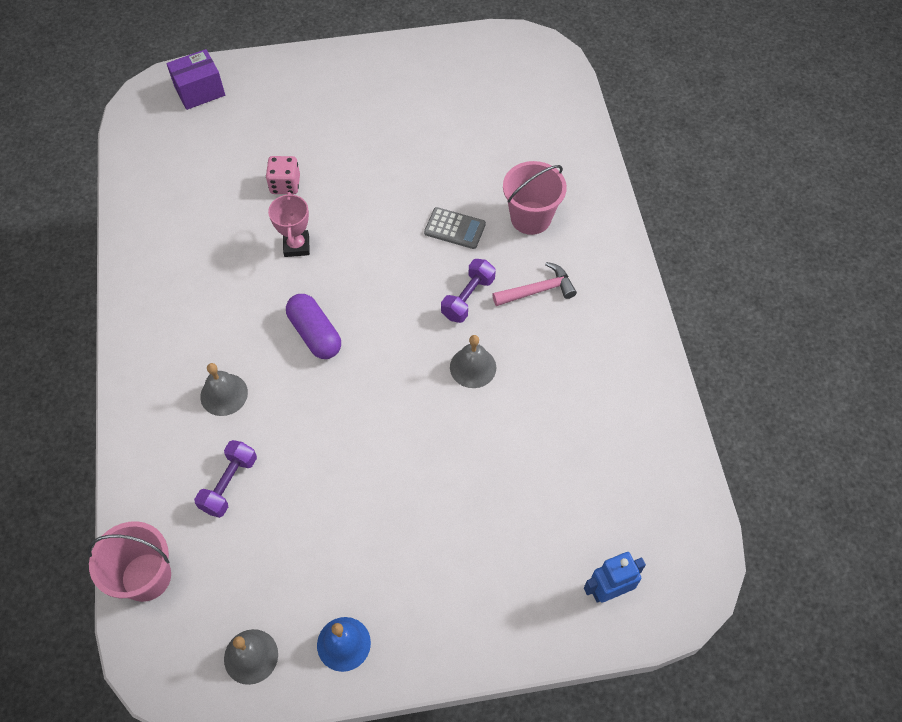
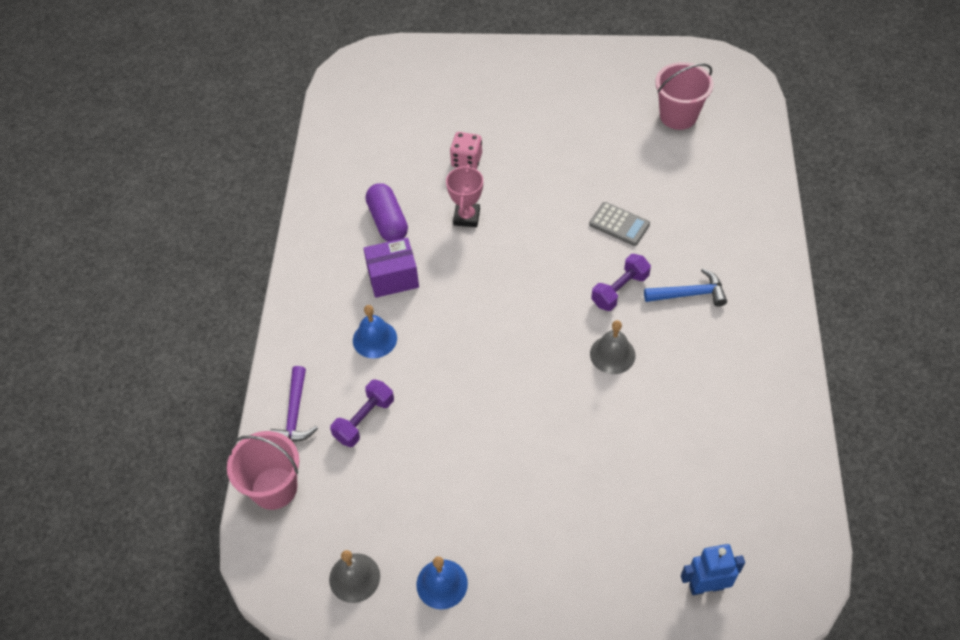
camera: 15 degrees right, 5 degrees down
purple box [166,49,225,110] -> purple box moved to [363,238,419,298]
grey bell [200,363,248,416] -> blue bell [353,305,397,358]
purple capsule [286,294,341,359] -> purple capsule moved to [366,183,408,242]
pink hammer [492,262,577,306] -> blue hammer [644,269,727,307]
pink bucket [503,161,567,235] -> pink bucket moved to [655,62,713,130]
none -> purple hammer [270,366,318,442]

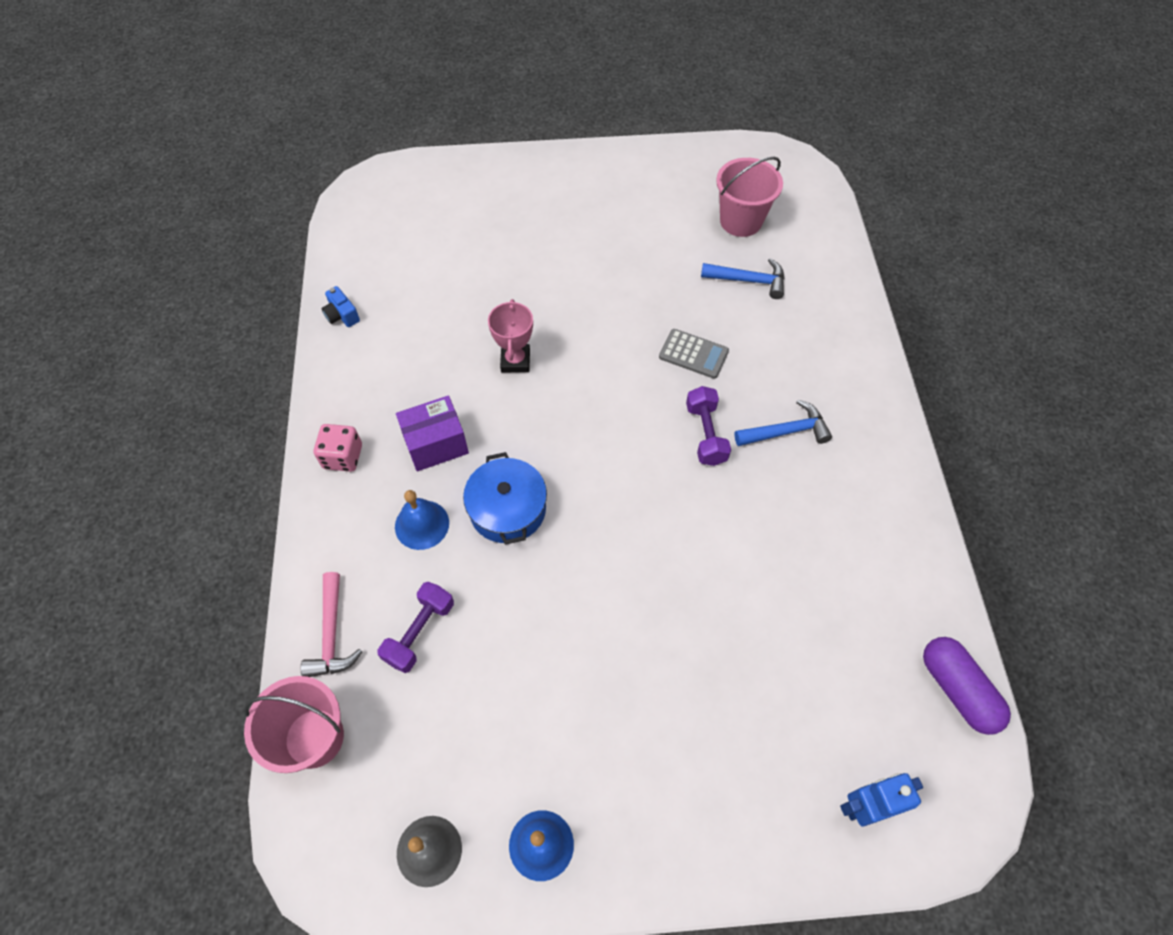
camera: 10 degrees left, 5 degrees up
purple hammer [270,366,318,442] -> pink hammer [301,572,362,677]
purple capsule [366,183,408,242] -> purple capsule moved to [923,637,1011,735]
pink dice [450,132,482,169] -> pink dice moved to [314,424,362,472]
grey bell [590,320,635,374] -> none
purple dumbbell [591,254,651,311] -> purple dumbbell turned 45 degrees counterclockwise [686,386,731,466]
none -> blue camera [322,286,360,327]
none -> blue pot [463,452,547,545]
none -> blue hammer [701,258,785,299]

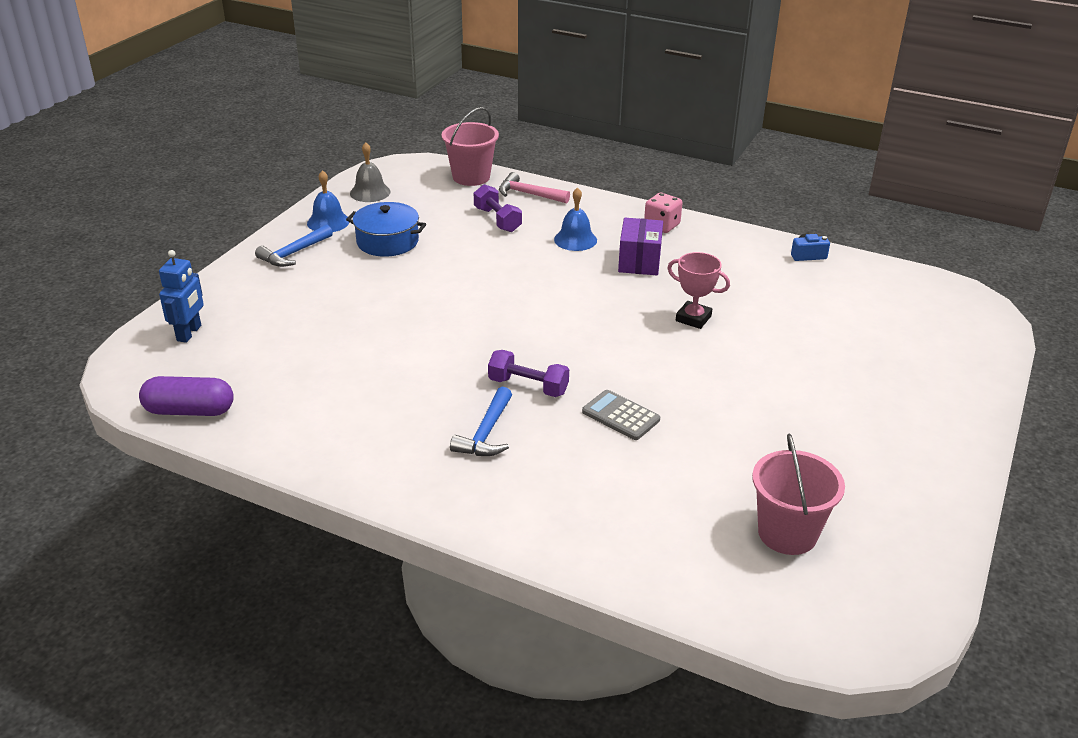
camera: 120 degrees right, 25 degrees down
blue pot [463,452,547,545] -> blue pot moved to [346,202,426,257]
grey calculator [659,329,729,379] -> grey calculator turned 75 degrees clockwise [582,390,660,440]
blue hammer [701,258,785,299] -> blue hammer moved to [255,225,333,267]

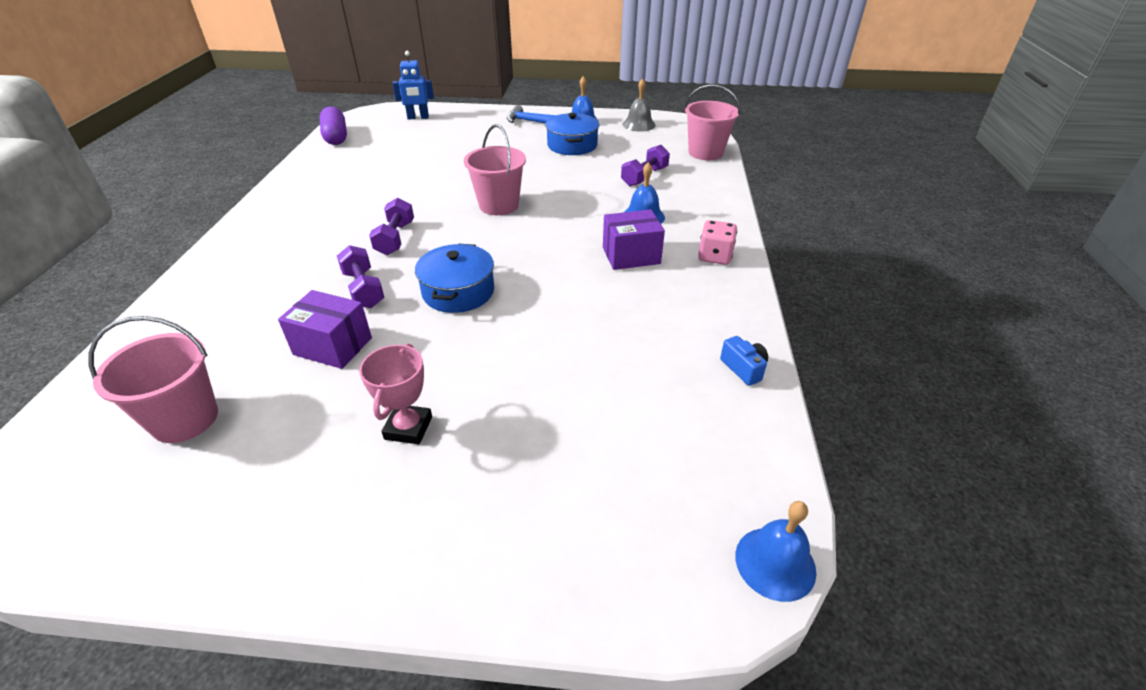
camera: 70 degrees right, 5 degrees up
blue hammer [450,387,512,456] -> none
pink hammer [499,172,570,203] -> none
grey calculator [582,390,660,440] -> purple dumbbell [337,245,385,308]
pink trophy [668,252,730,329] -> pink trophy moved to [359,343,432,444]
none -> purple box [278,290,372,369]
none -> blue pot [415,243,494,313]
none -> pink bucket [463,124,526,215]
none -> blue bell [735,501,816,602]

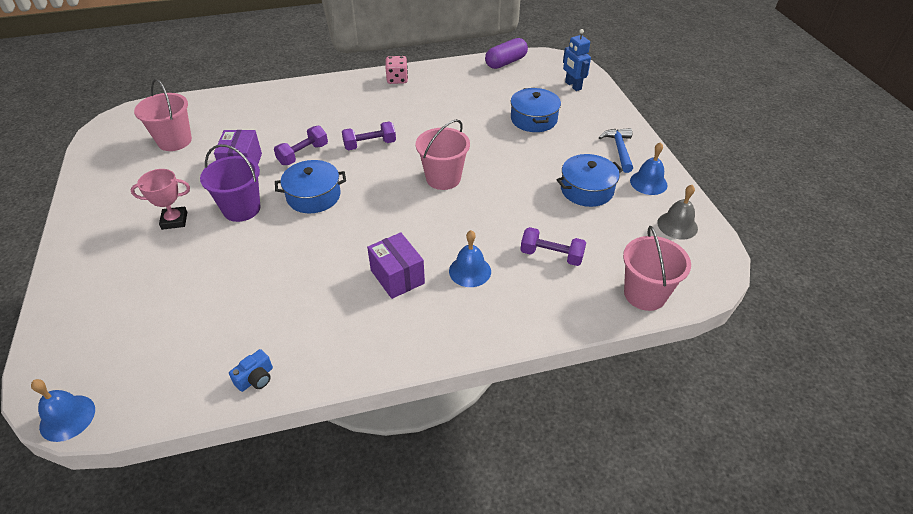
camera: 70 degrees right, 5 degrees up
pink dice [698,220,737,265] -> pink dice moved to [385,56,408,84]
none -> purple bucket [200,144,260,222]
none -> blue pot [511,88,561,132]

